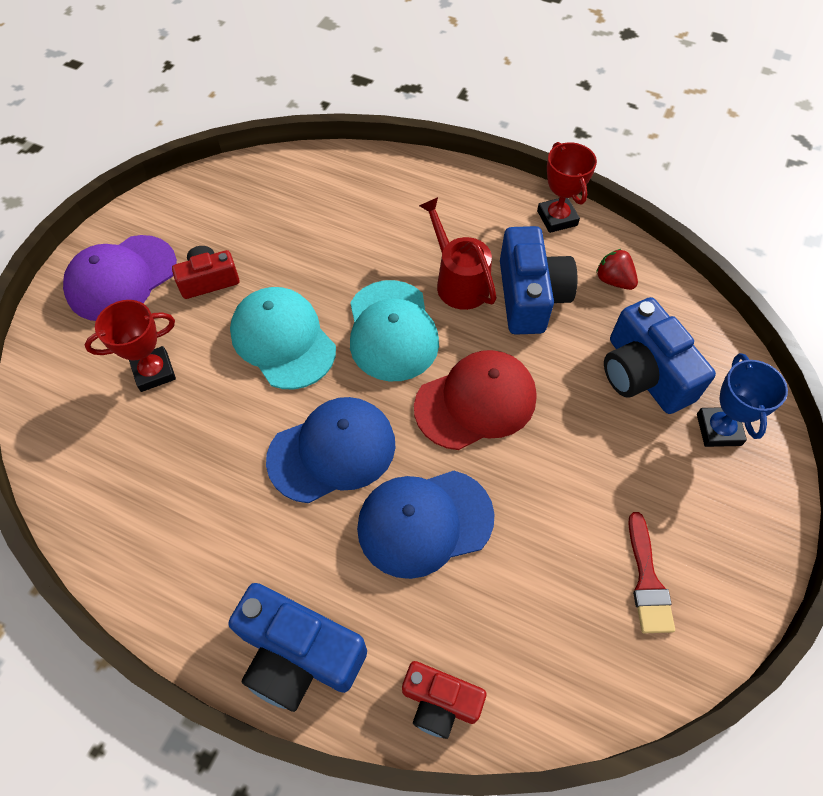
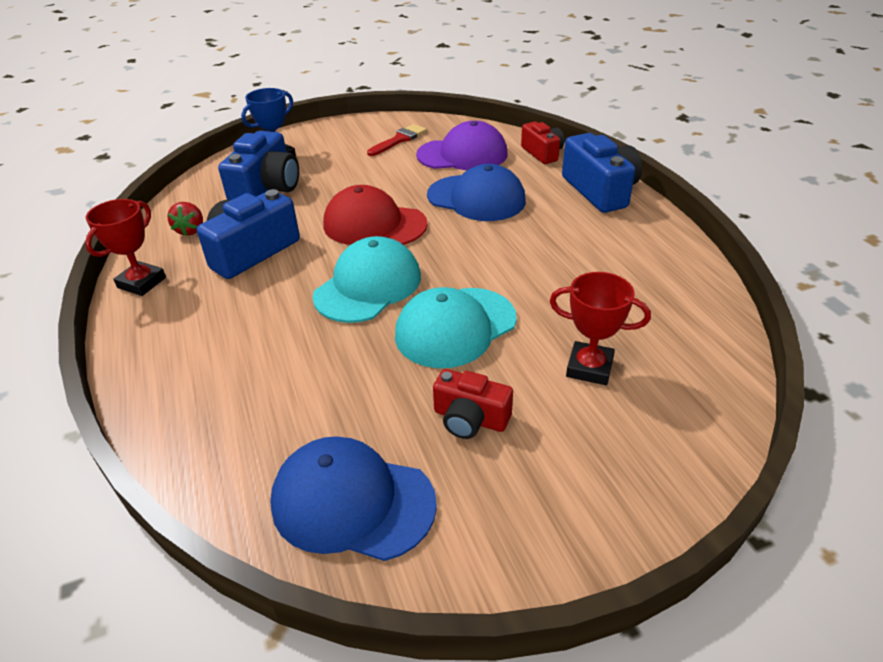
camera: 135 degrees left, 20 degrees down
purple cap [63,235,177,321] -> purple cap moved to [416,121,508,170]
turquoise cap [230,287,336,389] -> turquoise cap turned 45 degrees clockwise [395,287,517,368]
blue cap [266,397,396,503] -> blue cap moved to [270,437,437,561]
red watering can [419,197,497,310] -> none

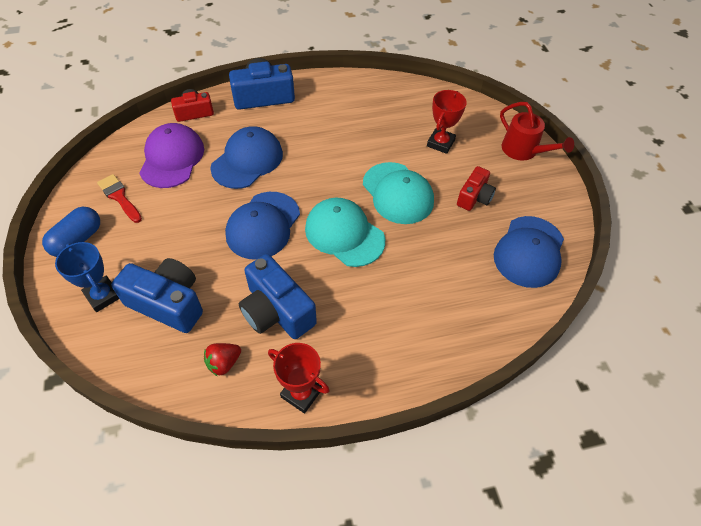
camera: 85 degrees left, 15 degrees up
red strawberry [167,202,203,236] -> red strawberry turned 135 degrees clockwise [204,343,241,376]
red cap [323,185,428,245] -> blue cap [225,192,300,260]
none -> blue capsule [42,207,100,257]
none -> red watering can [500,102,574,161]

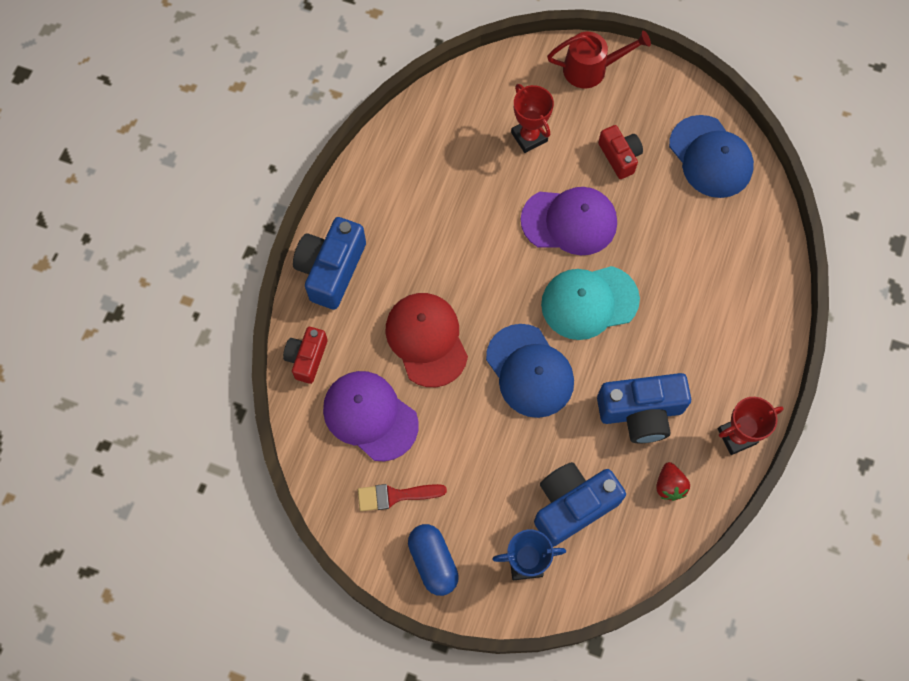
camera: 55 degrees left, 15 degrees up
blue cap [210,126,283,189] -> red cap [385,293,468,387]
turquoise cap [363,162,434,224] -> purple cap [521,187,617,255]

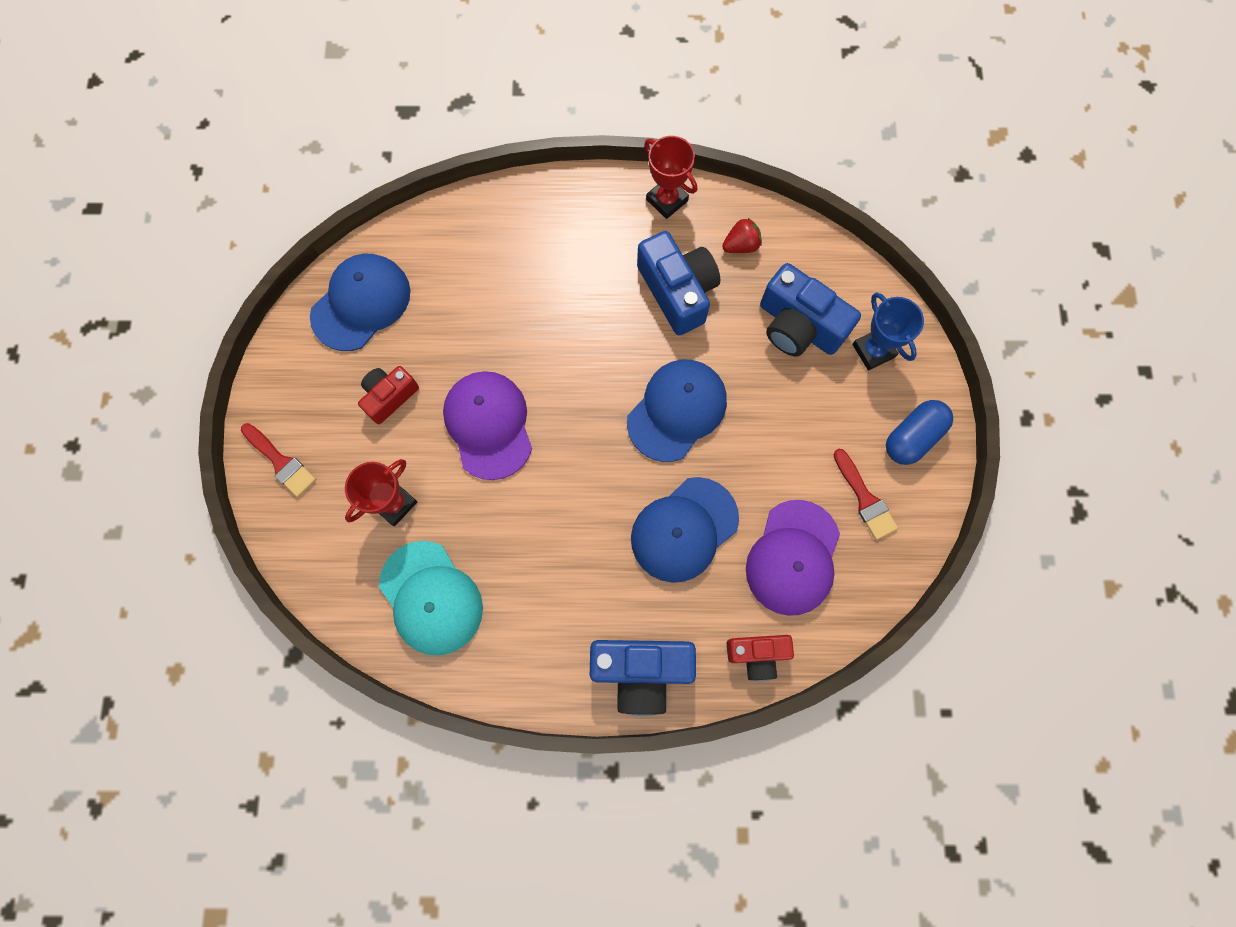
camera: 110 degrees left, 5 degrees up
red cap [385,293,468,387] -> blue cap [631,477,739,583]
turquoise cap [541,266,640,340] -> turquoise cap moved to [379,541,483,655]
red watering can [547,31,651,88] -> red brush [241,423,316,497]

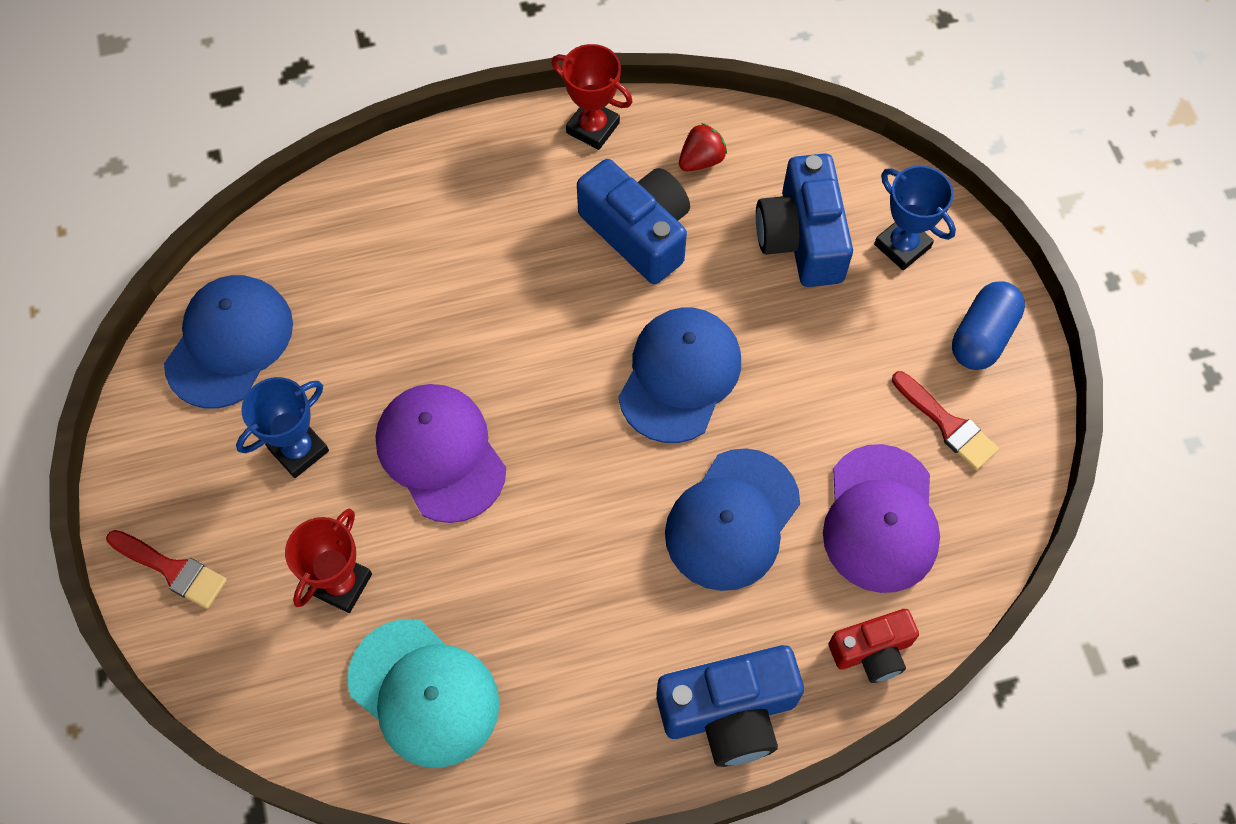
camera: 15 degrees left, 10 degrees down
red camera [358,366,419,424] -> blue trophy [236,377,329,478]
blue camera [760,263,861,357] -> blue camera turned 60 degrees clockwise [756,153,853,287]

